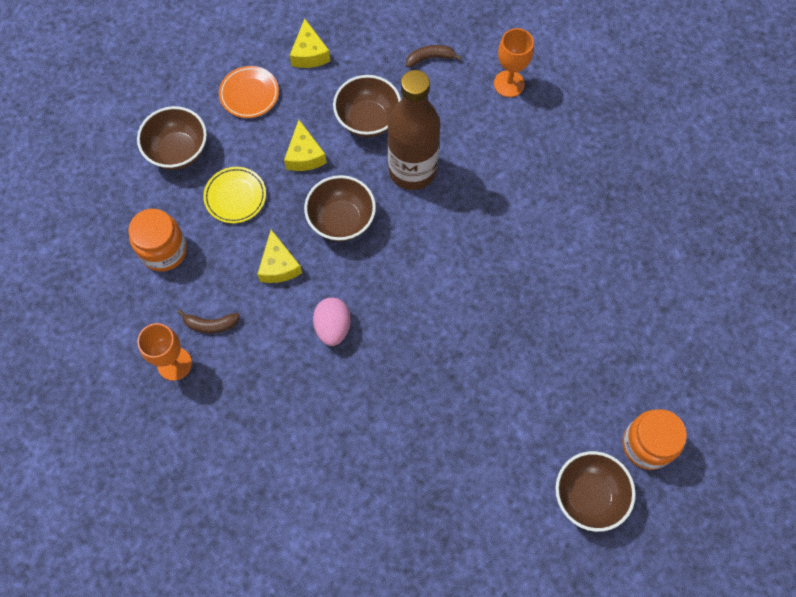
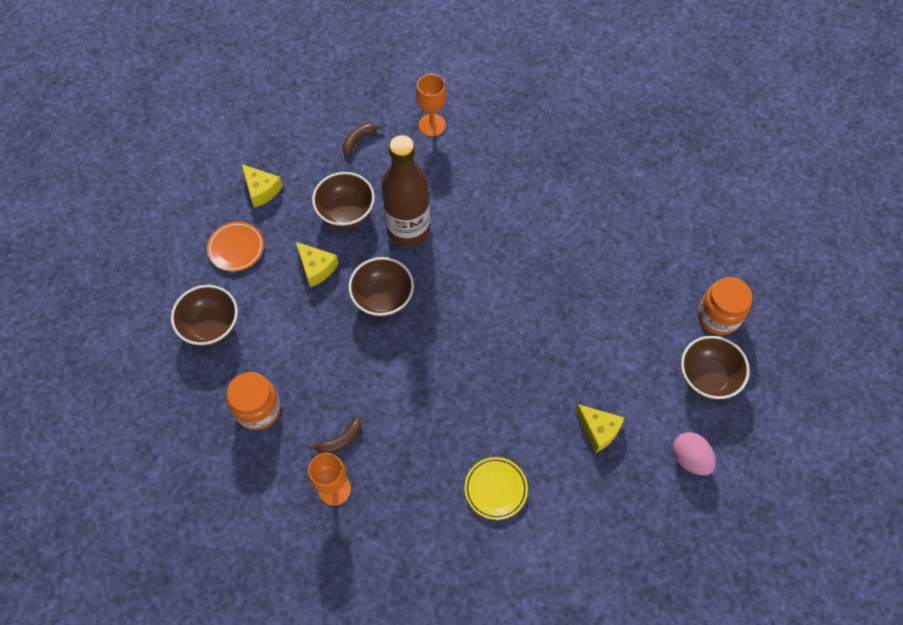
camera: 35 degrees left, 5 degrees down
yellow plate [203,167,266,223] -> yellow plate moved to [464,457,528,520]
yellow cheese [257,230,302,283] -> yellow cheese moved to [575,404,624,453]
pink egg [313,298,351,346] -> pink egg moved to [673,432,716,475]

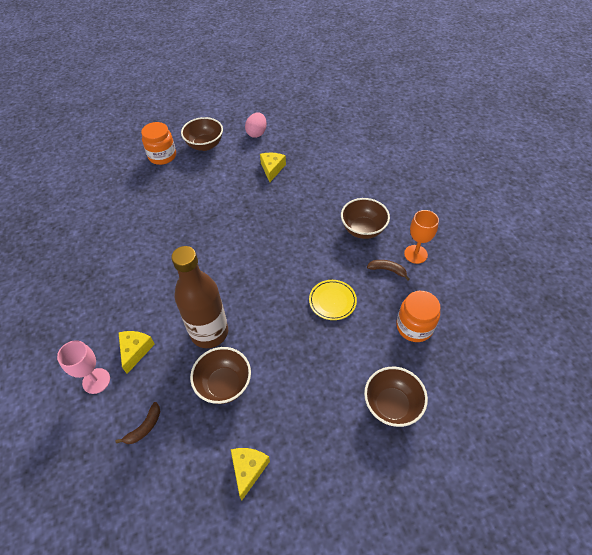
camera: 125 degrees left, 10 degrees down
orange plate [207,222,264,271] -> none
yellow cheese [296,242,339,287] -> yellow cheese moved to [118,331,155,374]
brown banana [343,123,384,156] -> brown banana turned 60 degrees counterclockwise [115,402,160,444]
brown bowl [348,257,414,317] -> brown bowl moved to [341,198,390,239]
orange goblet [416,74,447,137] -> pink goblet [57,340,110,394]
yellow plate [464,457,528,520] -> yellow plate moved to [309,280,357,320]

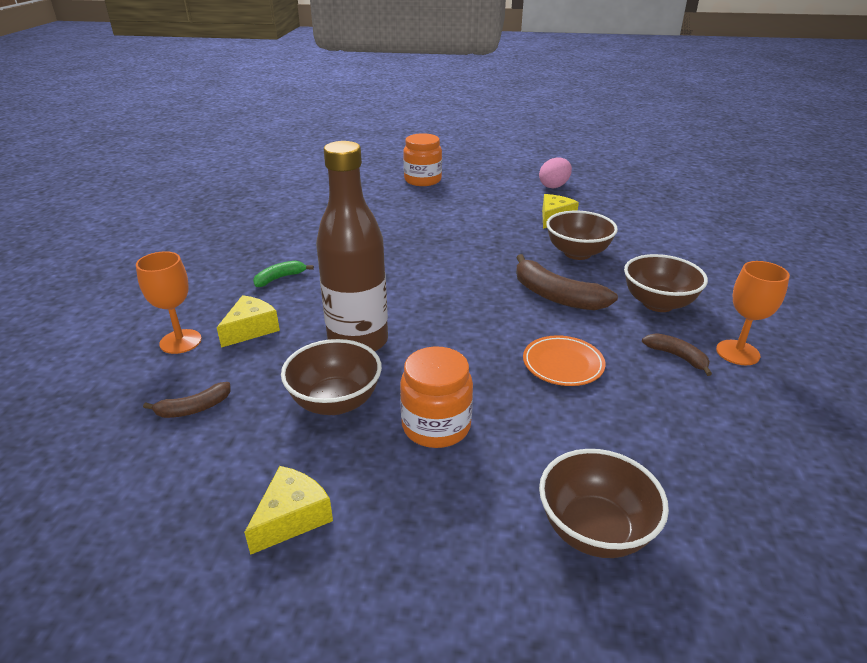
camera: 25 degrees right, 20 degrees down
pink goblet [57,340,110,394] -> orange goblet [136,251,202,354]
brown bowl [181,117,223,151] -> brown bowl moved to [546,211,618,260]
yellow plate [309,280,357,320] -> orange plate [523,335,605,386]
orange jar [396,291,441,342] -> orange jar moved to [400,347,473,448]
none -> green banana [253,261,314,287]
none -> brown banana [516,254,618,310]

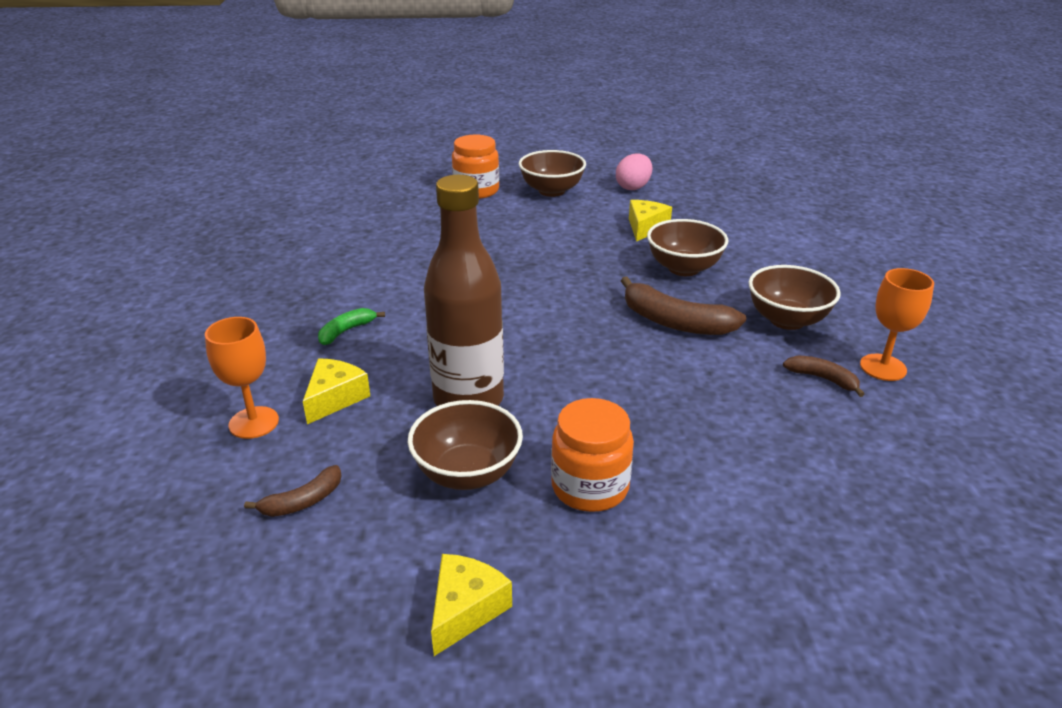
camera: 10 degrees left, 0 degrees up
orange plate [523,335,605,386] -> none
brown bowl [539,449,669,558] -> brown bowl moved to [519,150,586,197]

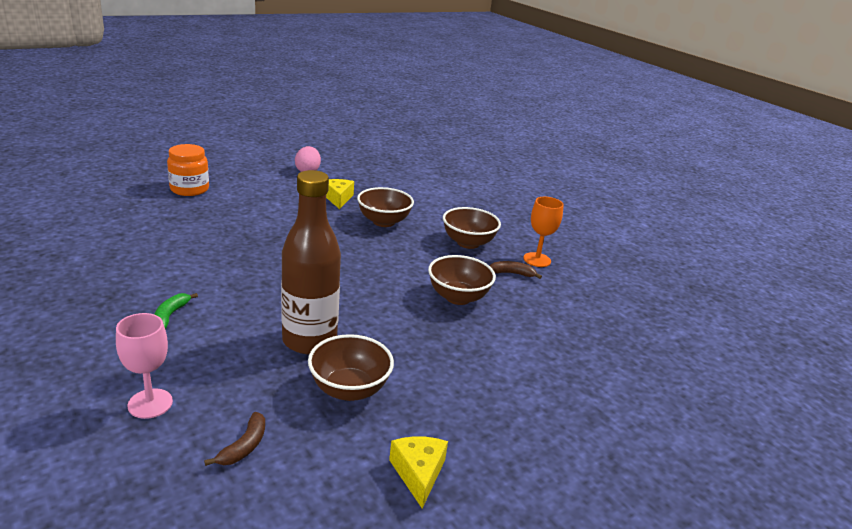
camera: 35 degrees left, 5 degrees down
orange goblet [205,317,279,439] -> pink goblet [116,313,173,419]
yellow cheese [303,358,370,424] -> none
brown bowl [519,150,586,197] -> brown bowl moved to [428,255,496,305]
orange jar [551,398,634,512] -> none
brown banana [621,277,746,335] -> none

